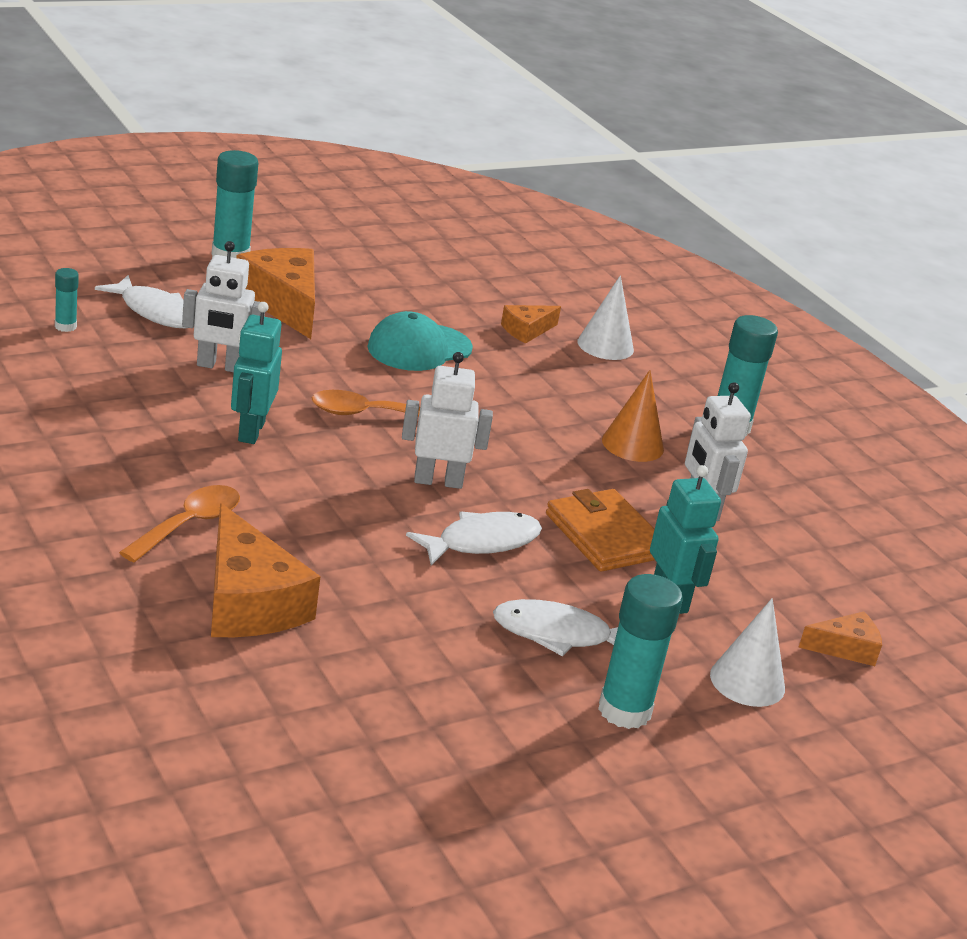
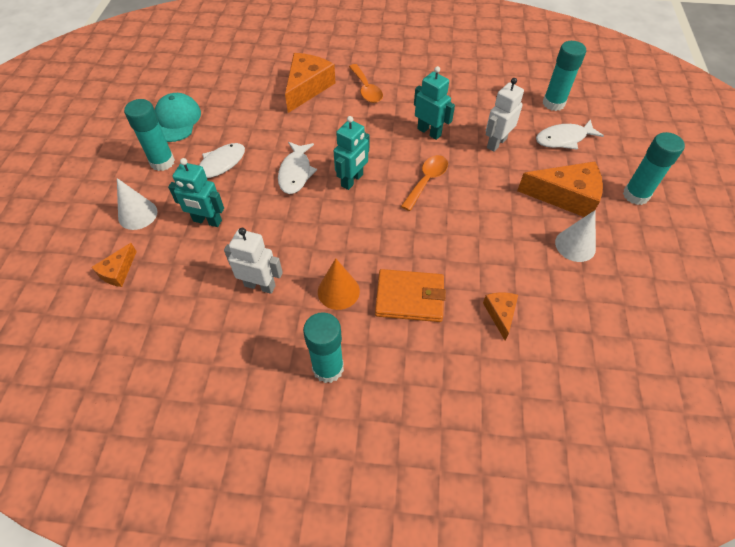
camera: 130 degrees right, 25 degrees up
turquoise glue stick [55,268,79,332] -> turquoise glue stick [543,41,586,111], size x1.95
orange cheese [211,503,321,637] -> orange cheese turned 105 degrees clockwise [285,53,335,113]
turquoise cap [367,311,473,371] -> turquoise cap moved to [155,93,201,142]
white robot [402,352,493,489] -> turquoise robot [334,116,369,190]
orange wallet [546,489,655,572] -> orange wallet moved to [375,269,446,322]
white cone [577,275,634,360] -> white cone moved to [555,210,596,262]

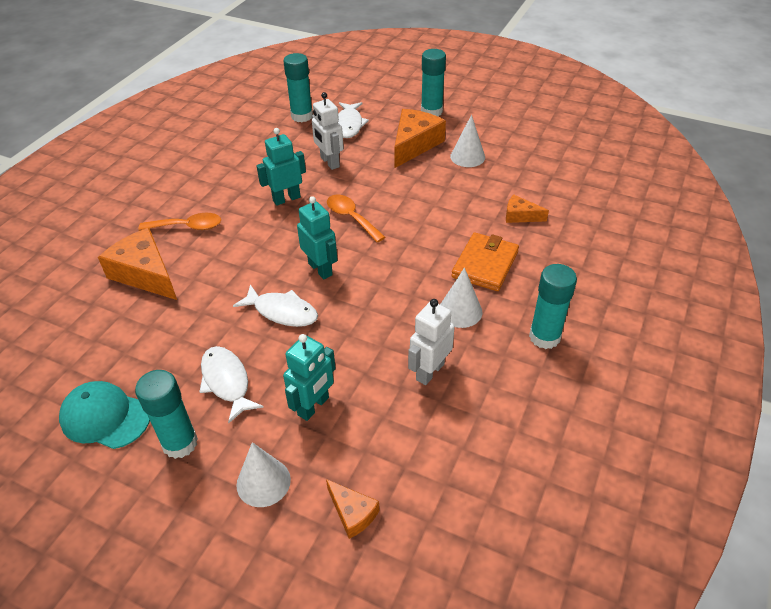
camera: 70 degrees left, 10 degrees down
orange cone [318,258,360,310] -> white cone [440,268,482,328]

